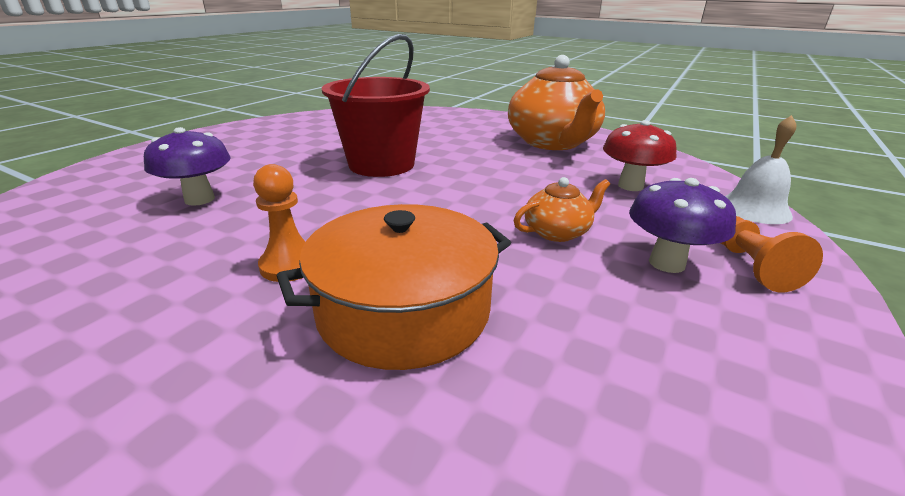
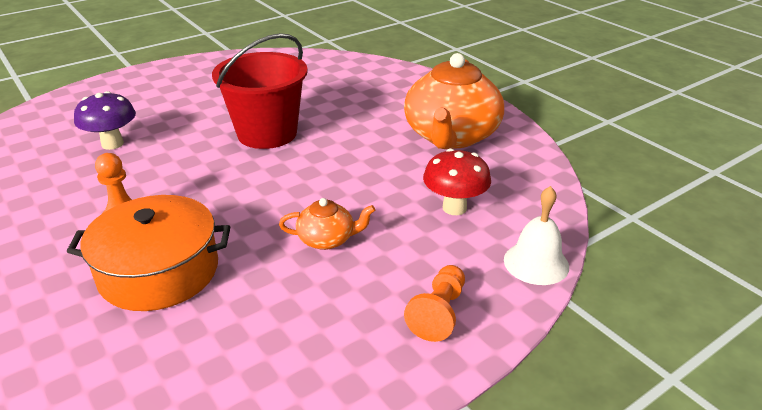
camera: 25 degrees right, 5 degrees up
purple mushroom [629,178,736,273] -> none

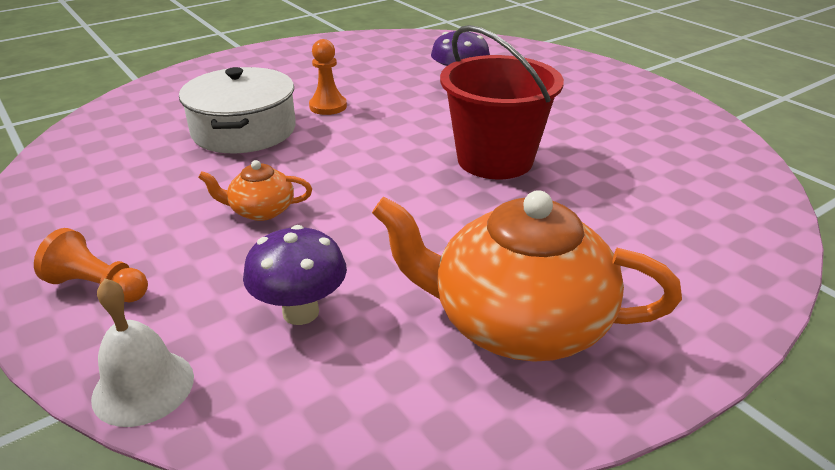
camera: 90 degrees right, 0 degrees up
orange pot [67,195,230,311] -> white pot [179,67,296,153]
orange teapot [279,198,375,250] -> orange teapot turned 90 degrees clockwise [198,160,312,221]
red mushroom [423,149,491,215] -> purple mushroom [243,225,347,325]

